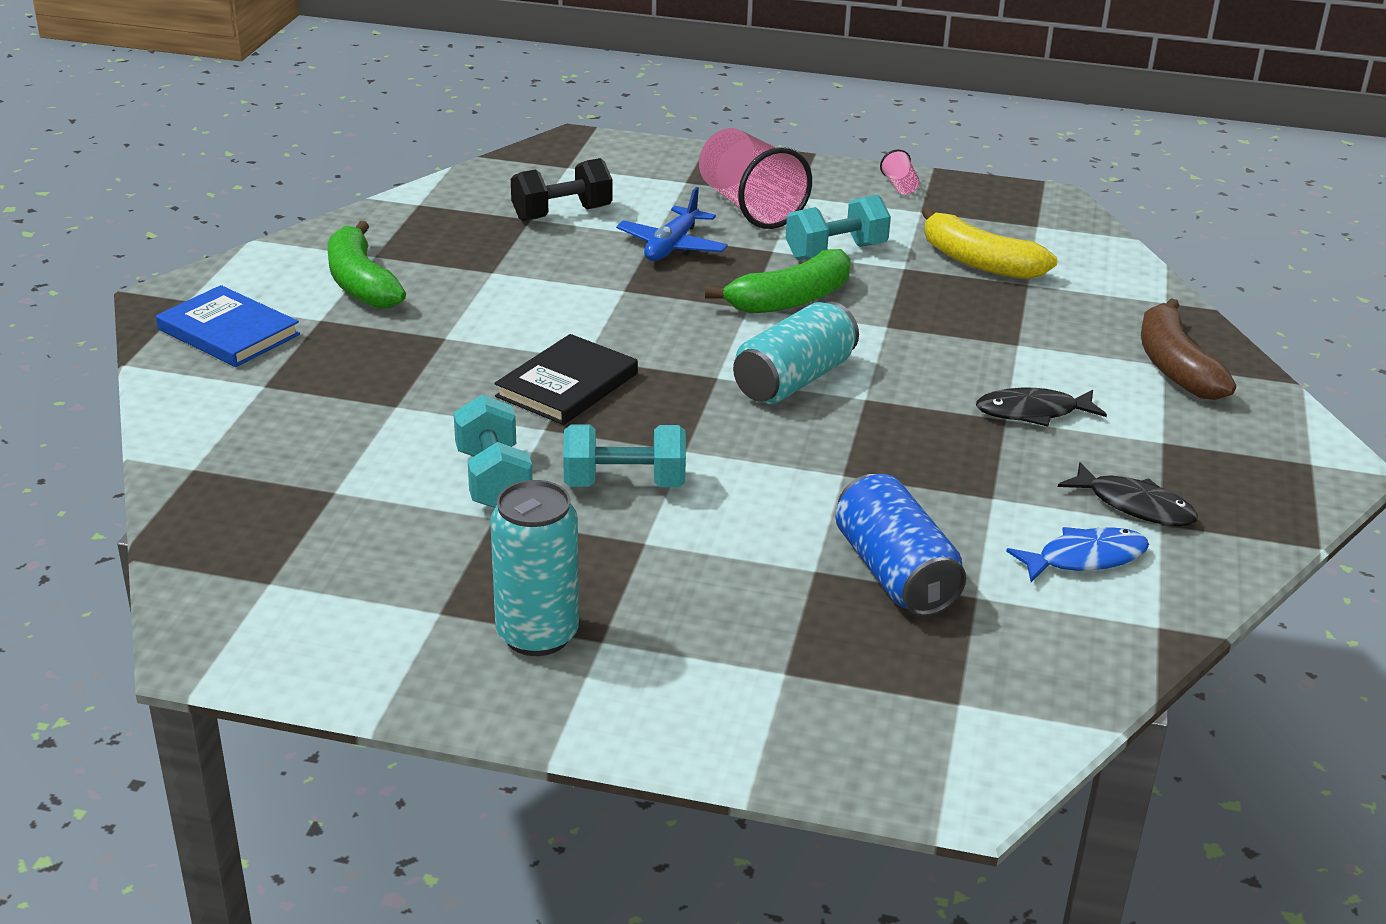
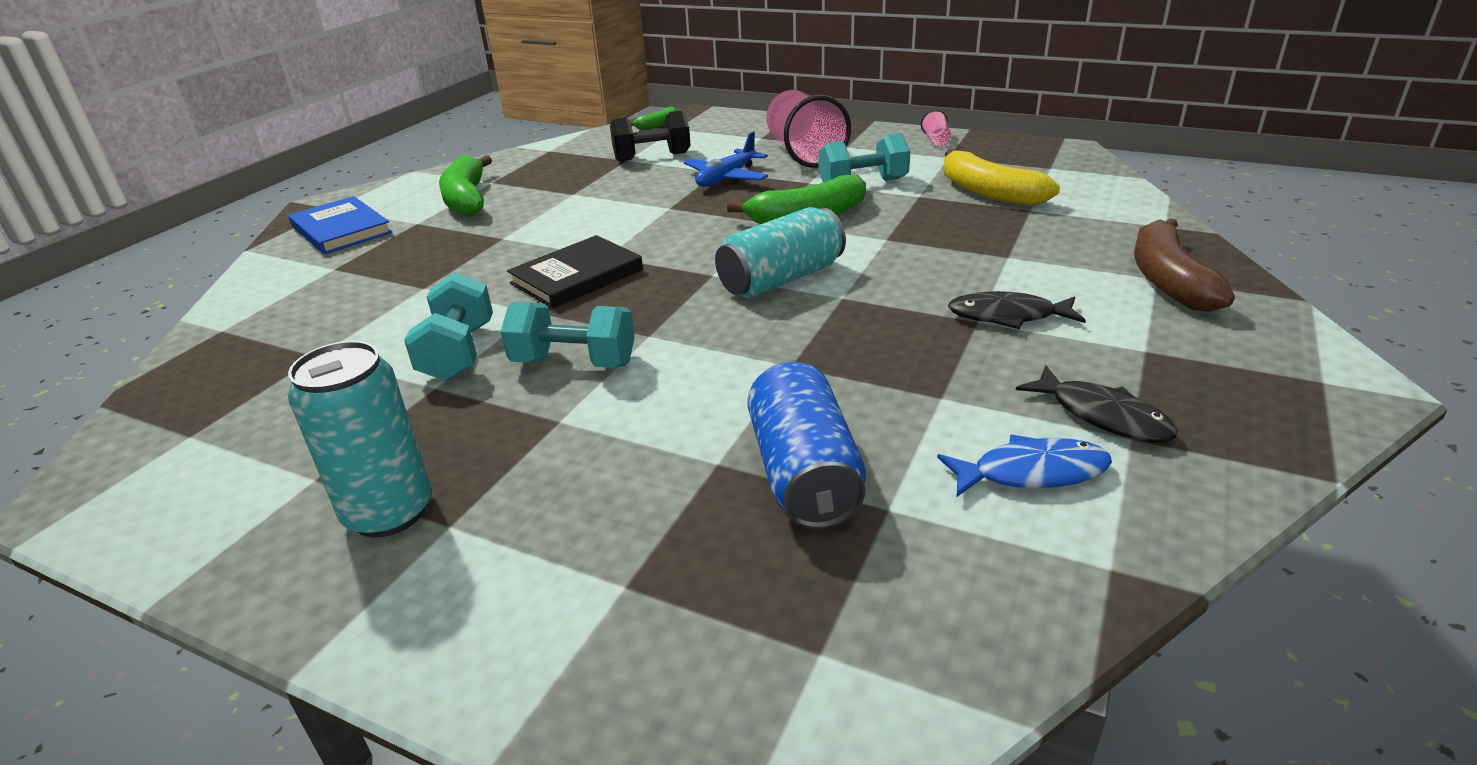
camera: 15 degrees right, 0 degrees up
none -> green banana [631,106,677,130]

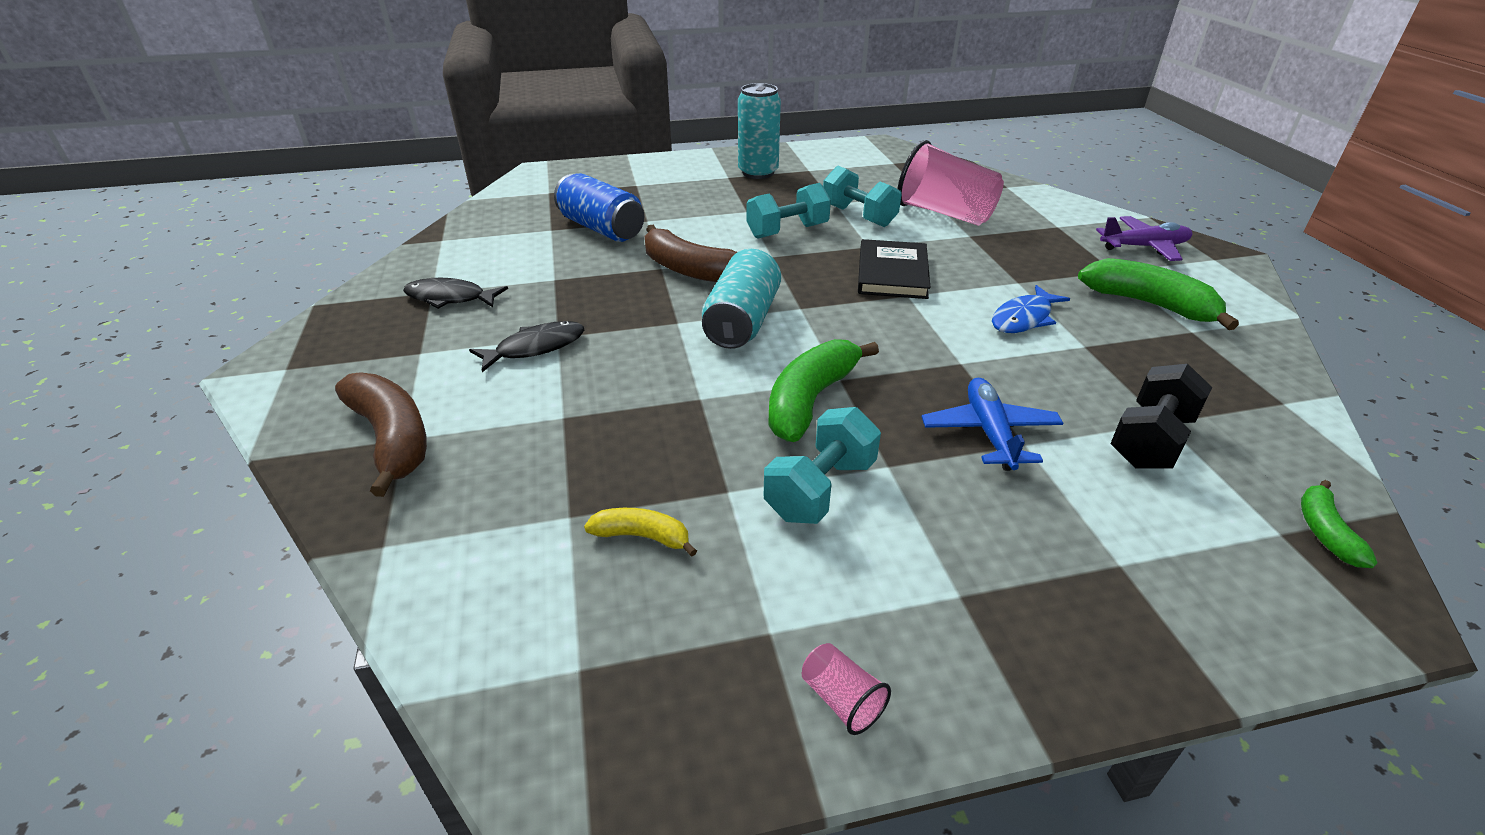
camera: 140 degrees right, 5 degrees up
blue book [288,196,392,254] -> purple plane [1096,216,1192,261]
pink cup [766,90,851,168] -> pink cup moved to [897,140,1004,226]
blue fish [937,435,1112,498] -> blue fish moved to [992,285,1070,333]
yellow banana [943,149,1060,206] -> yellow banana [584,508,697,557], size x0.53
none -> brown banana [645,225,737,282]

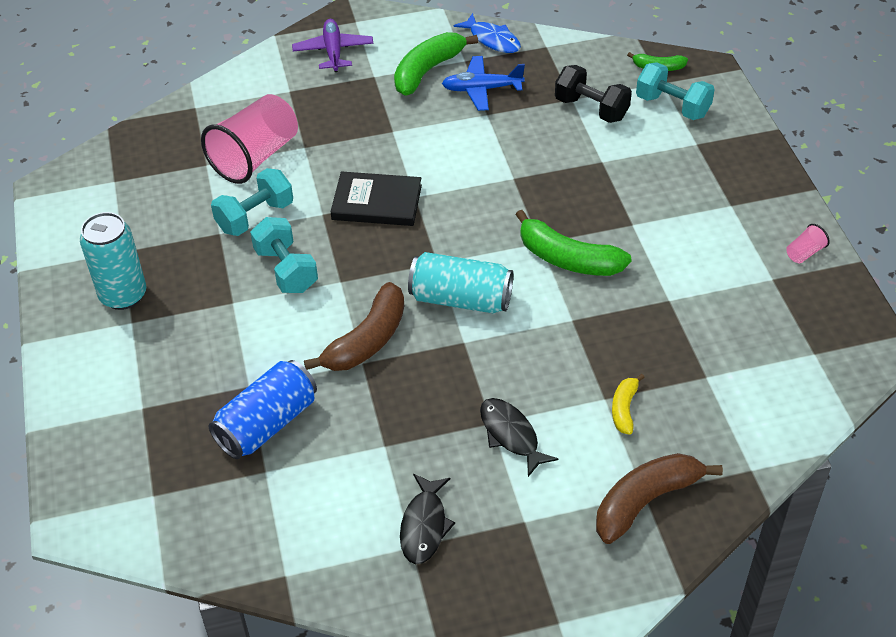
camera: 90 degrees left, 10 degrees up
yellow banana [584,508,697,557] -> yellow banana moved to [612,374,645,435]
turquoise dumbbell [764,407,881,524] -> turquoise dumbbell moved to [636,62,715,120]
blue plane [922,378,1063,471] -> blue plane moved to [442,56,525,111]
blue fish [992,285,1070,333] -> blue fish moved to [454,13,521,53]

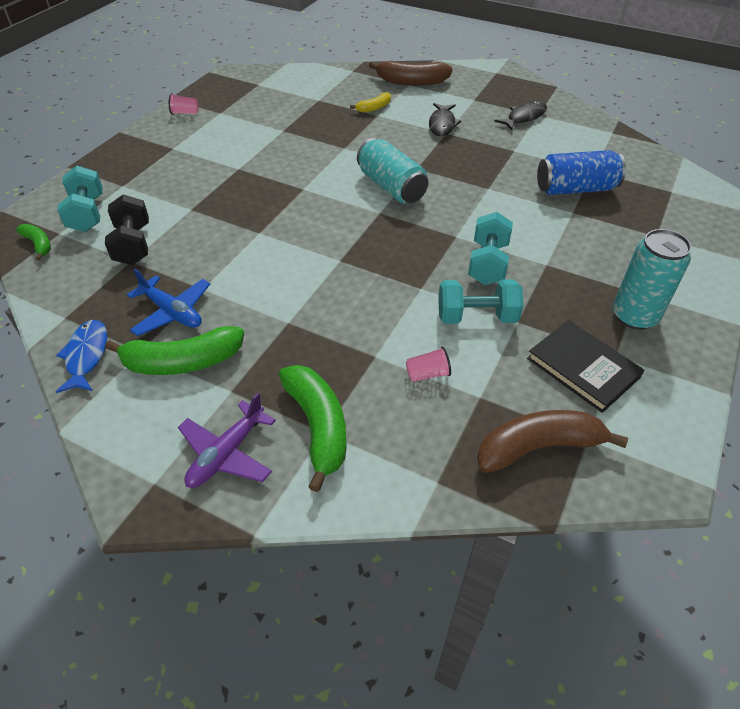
camera: 140 degrees left, 0 degrees up
pink cup [201,94,298,184] -> pink cup [406,347,451,382], size x0.40
brown banana [304,282,404,371] -> brown banana moved to [477,410,628,473]
black book [330,171,422,226] -> black book moved to [527,320,644,413]
green banana [516,210,632,276] -> green banana moved to [279,365,347,492]

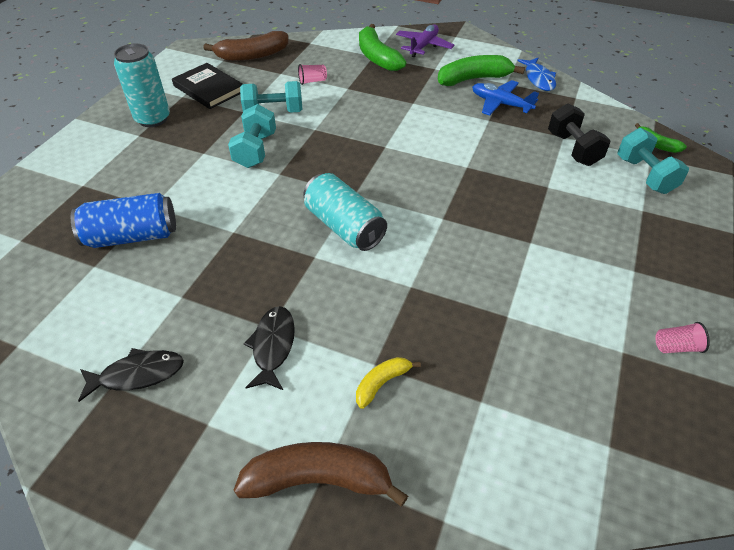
camera: 175 degrees right, 0 degrees up
black fish [494,101,547,130] -> black fish turned 150 degrees counterclockwise [78,348,184,402]

